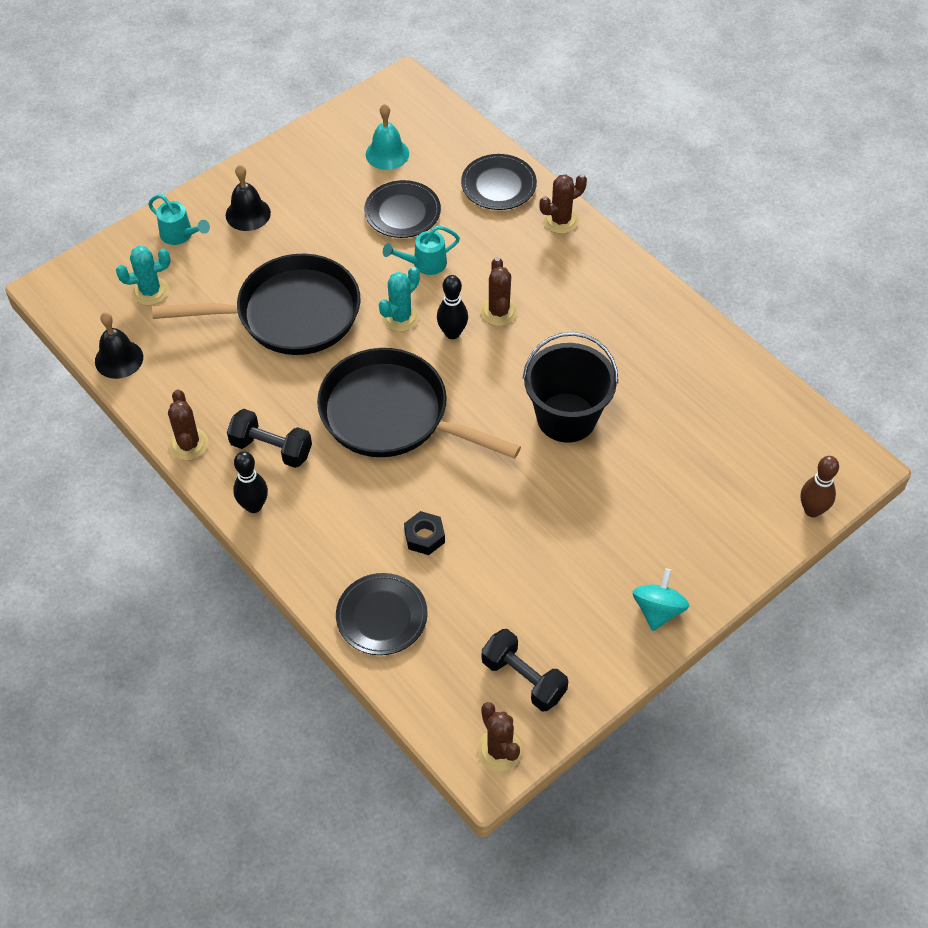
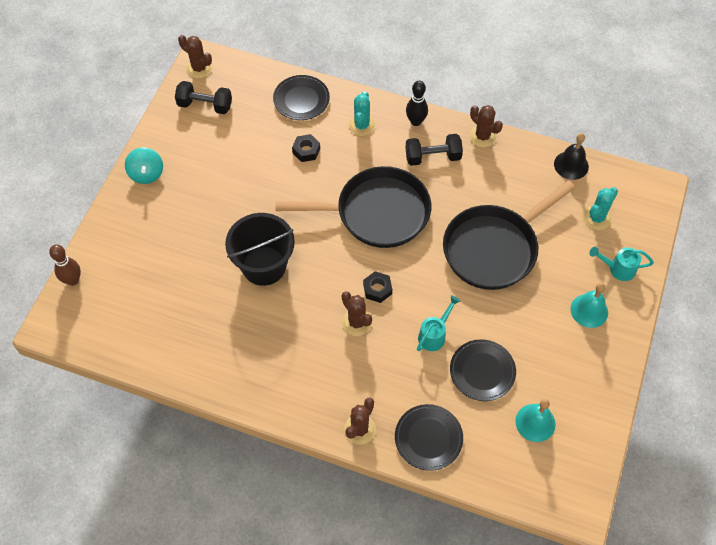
camera: 150 degrees right, 5 degrees up
black bell [226,165,271,231] -> turquoise bell [570,283,608,328]
turquoise cactus [379,267,420,332] -> turquoise cactus moved to [348,91,375,136]
black bowling pin [437,275,468,339] -> black nut [363,271,392,303]

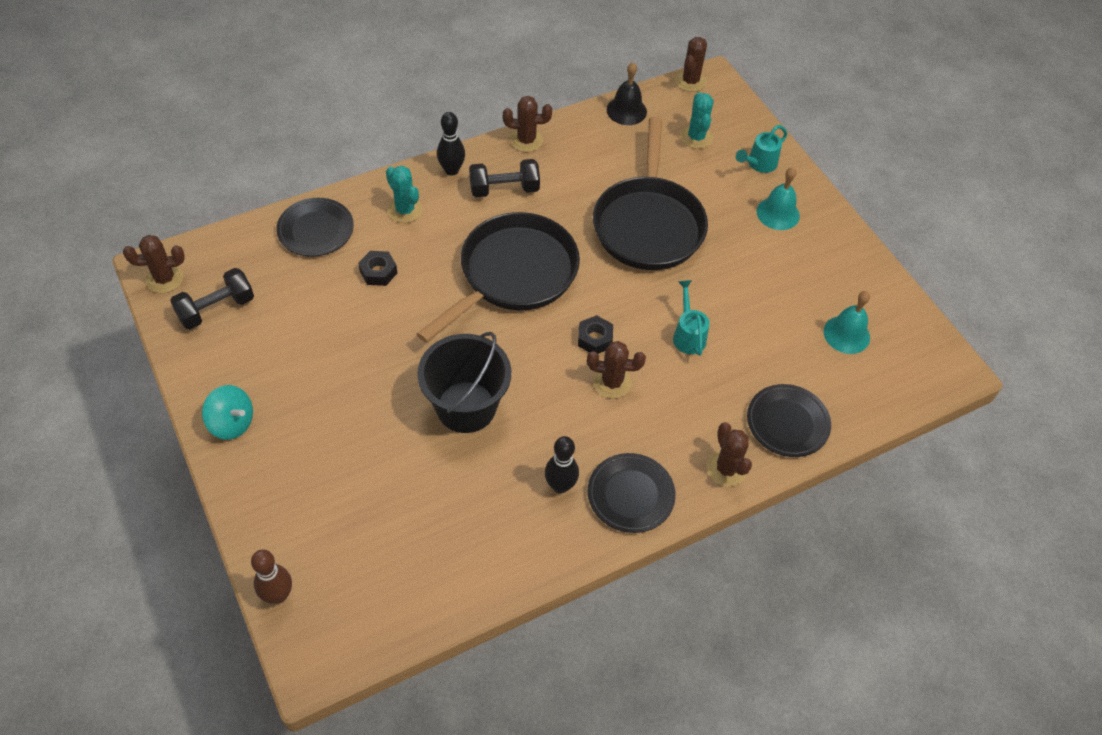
camera: 50 degrees left, 5 degrees down
black dumbbell [405,134,463,166] -> black dumbbell turned 45 degrees clockwise [469,159,540,197]
black plate [450,339,516,401] -> black plate moved to [588,453,676,533]
none -> black bowling pin [545,436,579,493]
none -> brown cactus [675,37,707,92]

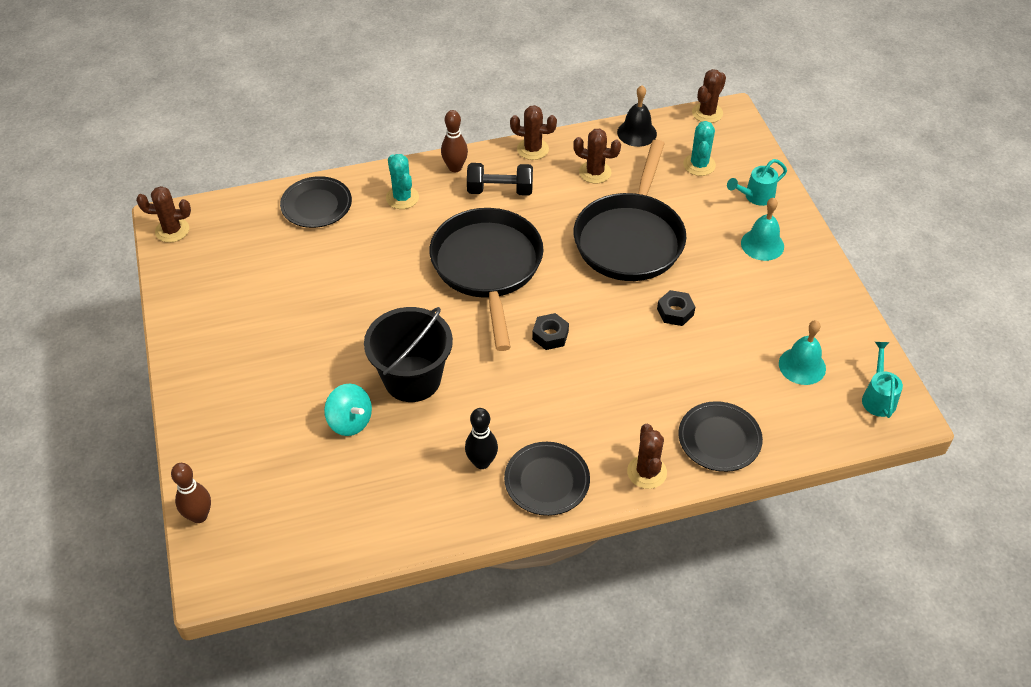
camera: 15 degrees right, 5 degrees down
black dumbbell [170,268,254,329] -> none
turquoise spinning top [202,385,253,440] -> turquoise spinning top moved to [324,384,372,436]
black nut [358,251,397,286] -> black nut moved to [657,290,695,326]
black pan [417,212,580,343] -> black pan turned 60 degrees counterclockwise [430,208,544,351]
black bowling pin [437,112,465,176] -> brown bowling pin [441,110,468,172]
brown cactus [587,341,646,399] -> brown cactus moved to [573,129,621,184]
turquoise watering can [673,280,710,356] -> turquoise watering can moved to [862,342,903,418]

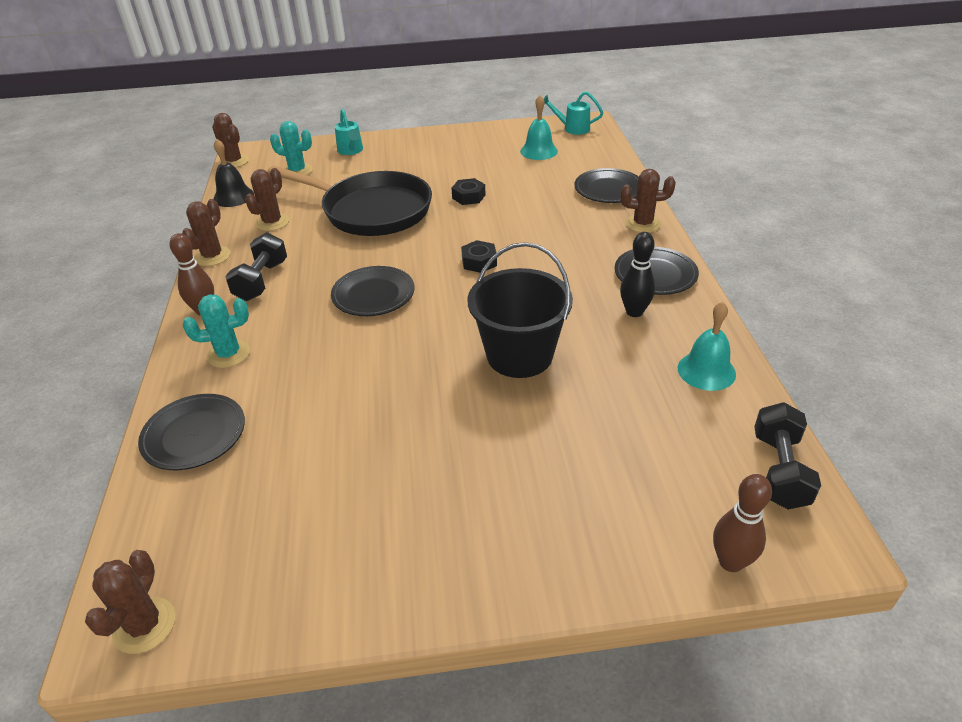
camera: 80 degrees left, 10 degrees down
turquoise spinning top [324,384,372,436] -> none
black pan [430,208,544,351] -> black plate [331,266,414,316]
turquoise bell [741,198,784,261] -> turquoise bell moved to [678,302,736,391]
none -> black dumbbell [754,402,821,509]

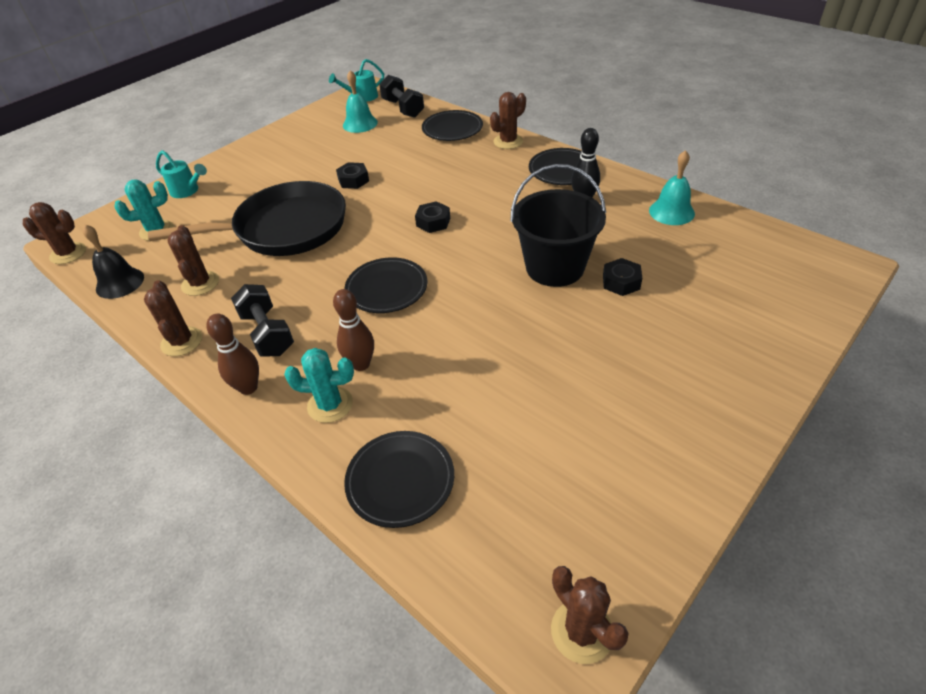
camera: 40 degrees left, 5 degrees up
turquoise cactus [183,294,250,368] -> turquoise cactus turned 60 degrees clockwise [284,348,354,423]
brown bowling pin [713,474,772,572] -> brown bowling pin moved to [333,289,374,371]
black dumbbell [754,402,821,509] -> black dumbbell moved to [379,75,424,118]
none -> black nut [603,258,642,296]

